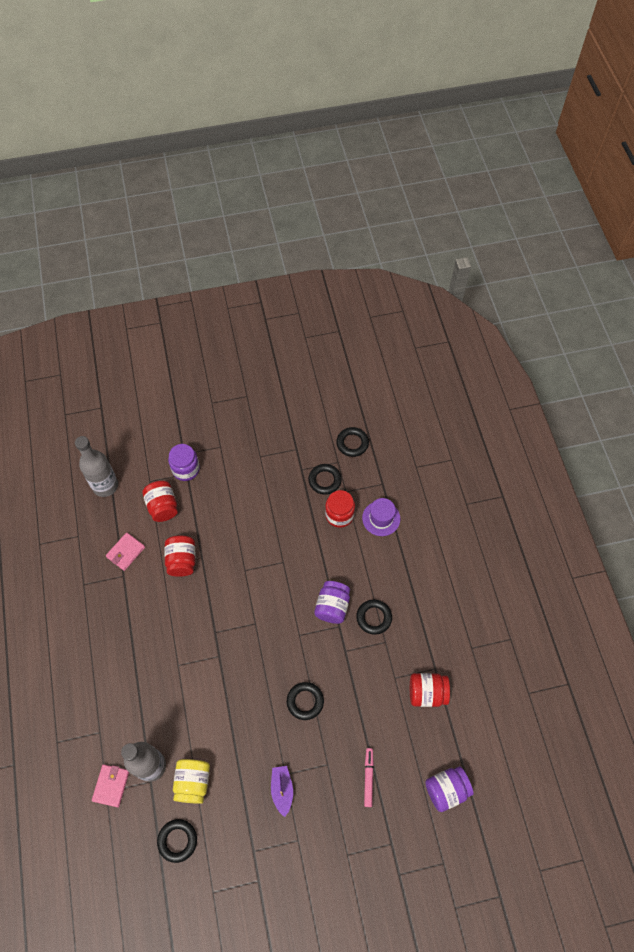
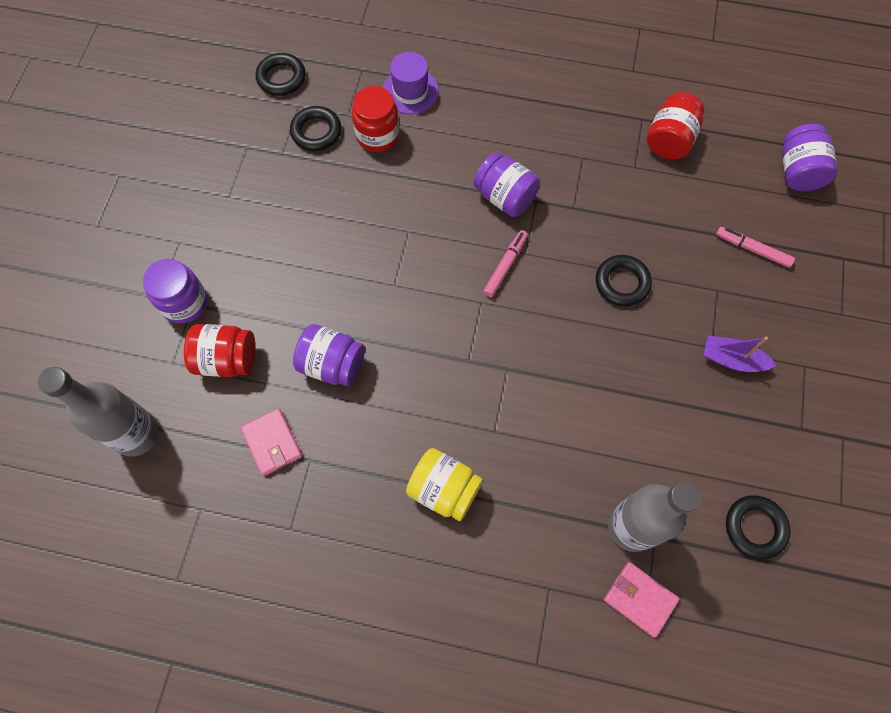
camera: 65 degrees left, 5 degrees up
red jar [164,535,195,577] -> purple jar [293,324,365,387]
yellow jar [173,759,210,804] -> yellow jar moved to [406,448,483,521]
black ring [356,599,392,635] -> none
none -> pink marker [483,230,528,297]

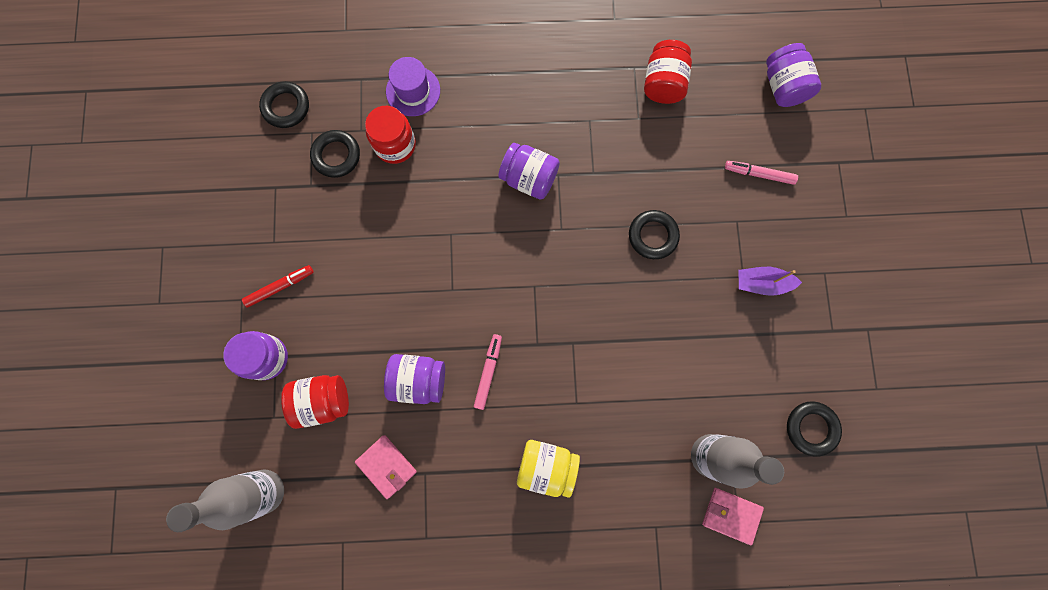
camera: 15 degrees left, 10 degrees up
pink marker [483,230,528,297] -> pink marker moved to [474,334,502,410]
none -> red marker [242,265,313,308]

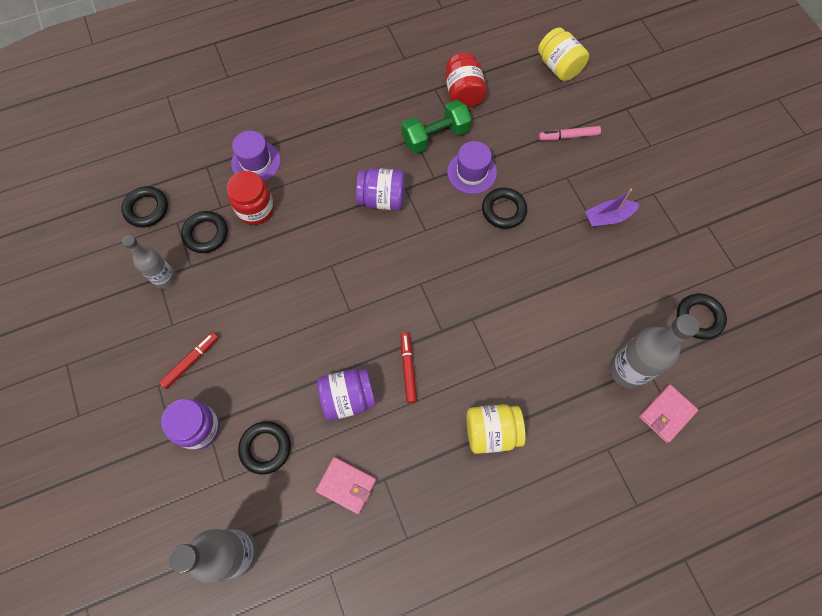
camera: 20 degrees left, 10 degrees down
red jar [281,375,349,429] -> black ring [238,421,291,475]
pink marker [474,334,502,410] -> red marker [401,332,417,403]
pink wallet [702,488,764,545] -> pink wallet turned 45 degrees counterclockwise [639,385,698,443]
purple jar [766,43,821,107] -> yellow jar [538,27,589,81]
none -> grey bottle [122,235,176,289]
none -> green dumbbell [402,100,472,154]
none -> purple hat [447,141,497,194]

